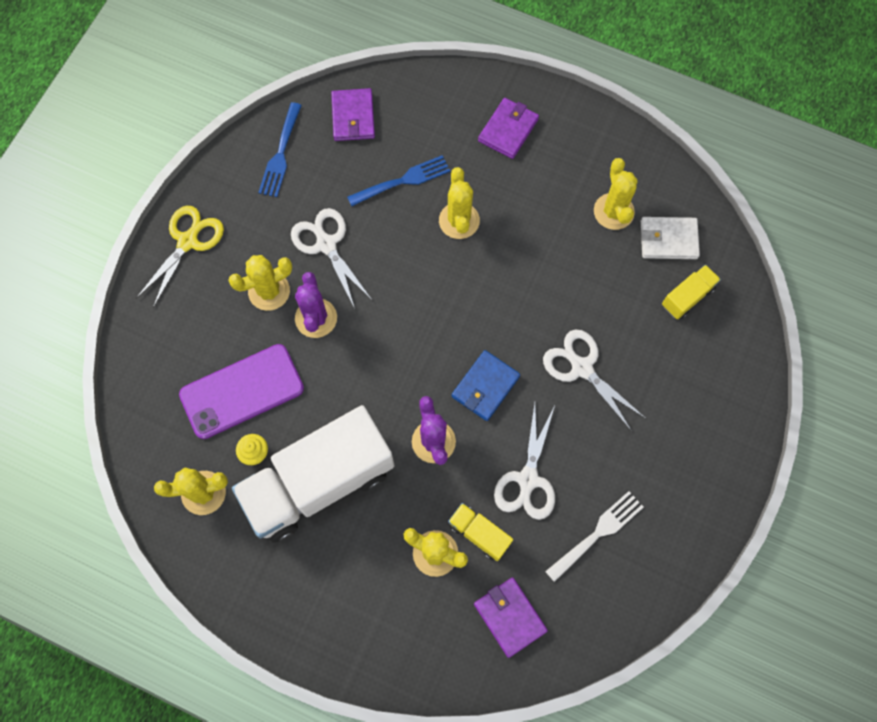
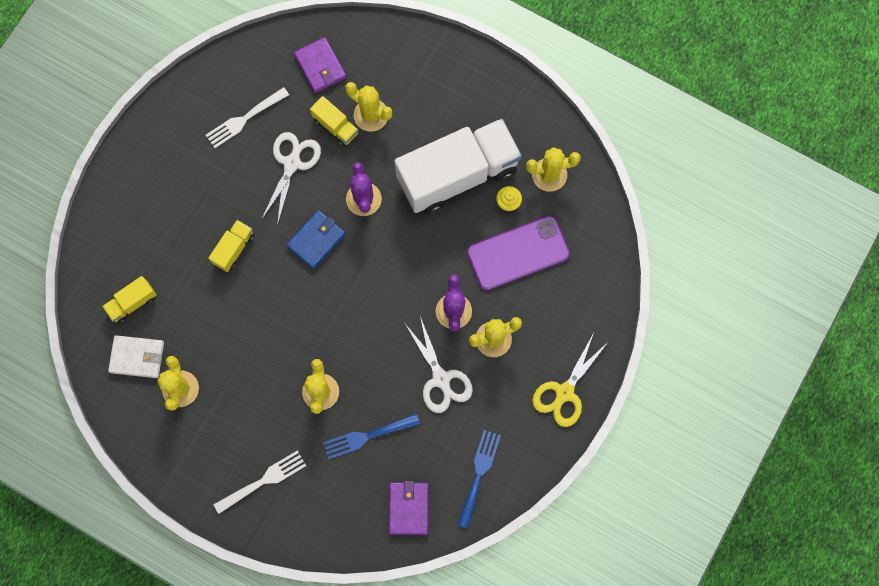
camera: 175 degrees left, 5 degrees up
purple wallet [478,98,539,159] -> white fork [213,450,306,514]
white scissors [543,329,646,432] -> yellow truck [208,220,254,272]

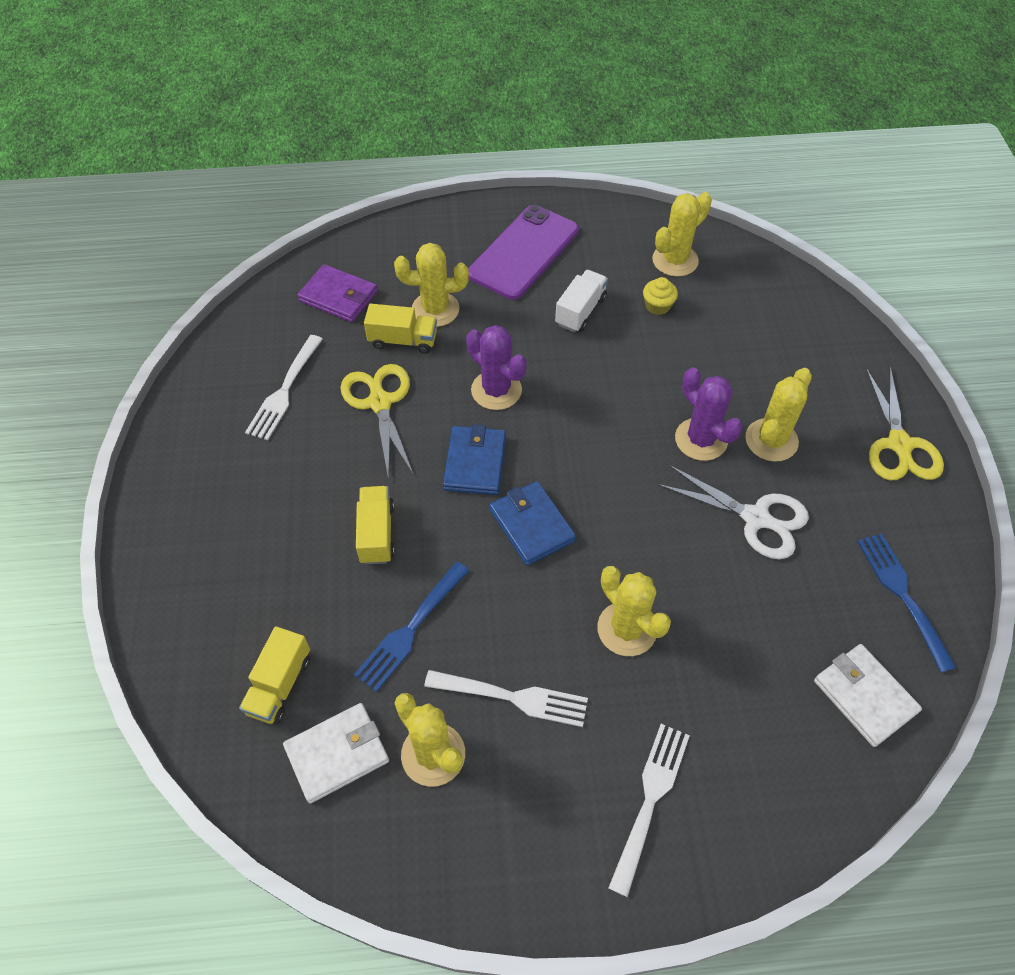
camera: 35 degrees left, 20 degrees down
white scissors [261,132,321,226] -> yellow scissors [340,364,414,480]
blue fork [323,414,420,459] -> blue fork moved to [354,562,469,692]
purple wallet [389,481,429,535] -> white wallet [814,644,922,747]
white truck [394,118,522,214] -> white truck [555,270,608,332], size x0.42
purple phone [467,216,570,290] -> purple phone moved to [468,205,579,300]
none -> white fork [424,670,588,727]
none -> blue wallet [490,481,576,566]

